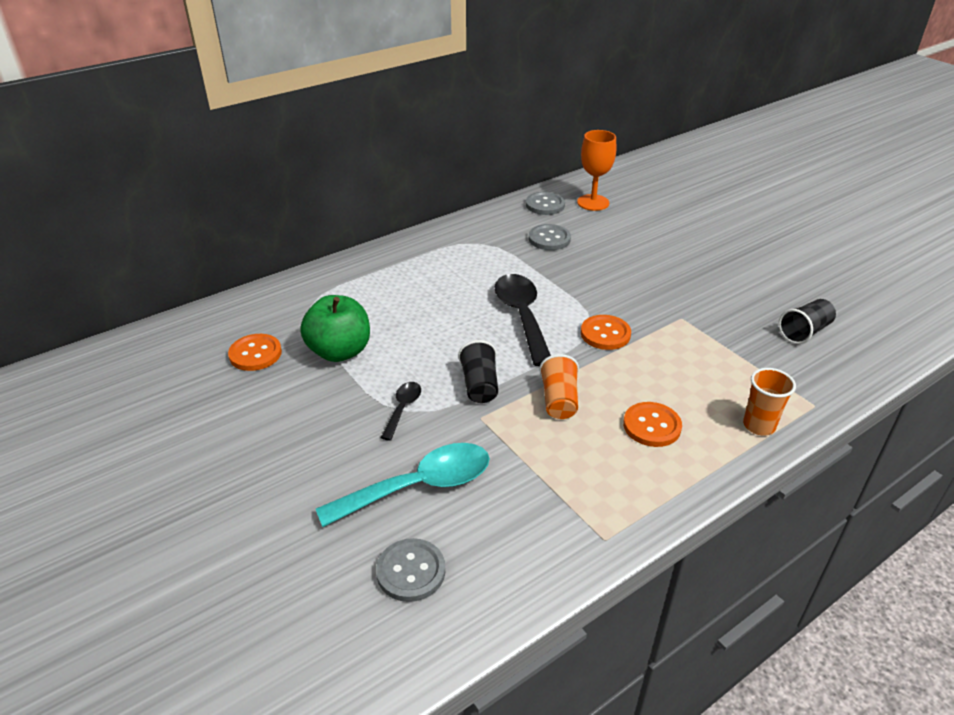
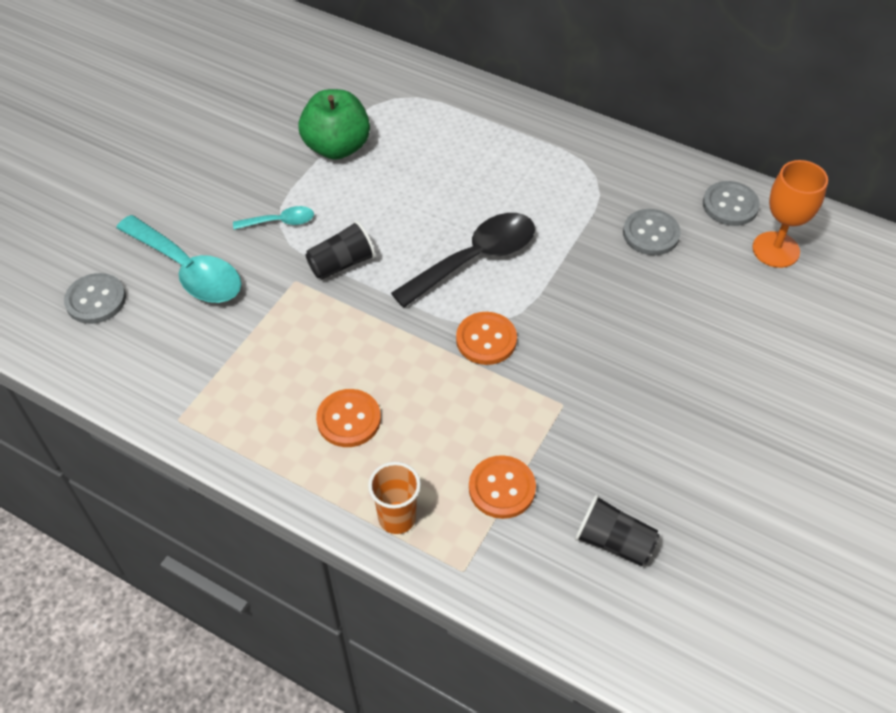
camera: 65 degrees right, 15 degrees up
orange button [228,334,282,371] -> orange button moved to [469,455,536,519]
black spoon [381,382,421,441] -> turquoise spoon [233,206,314,230]
orange cup [539,354,579,419] -> none

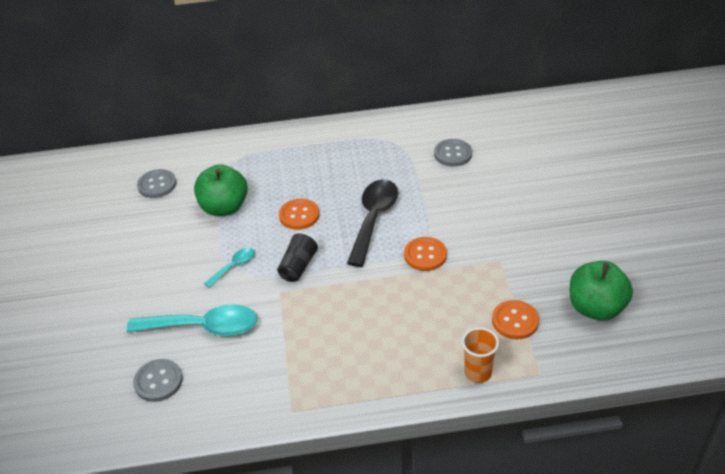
camera: 35 degrees left, 10 degrees down
orange button [316,389,381,447] -> orange button moved to [279,199,320,230]
black cup [575,494,660,566] -> green apple [570,261,633,321]
grey button [703,181,760,226] -> grey button moved to [137,169,177,198]
orange goblet [752,160,828,268] -> none

